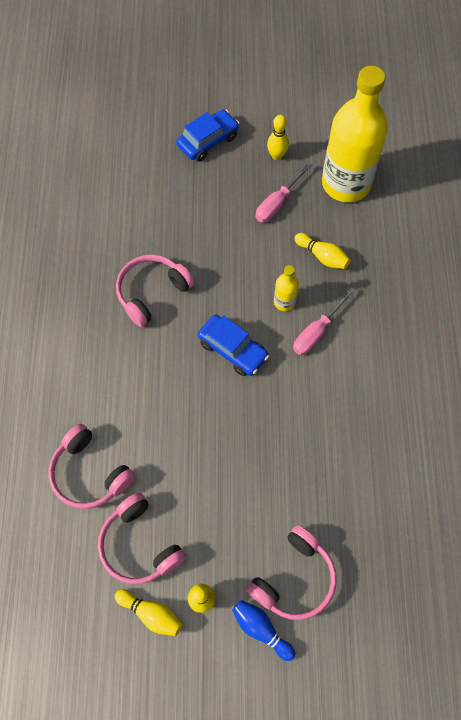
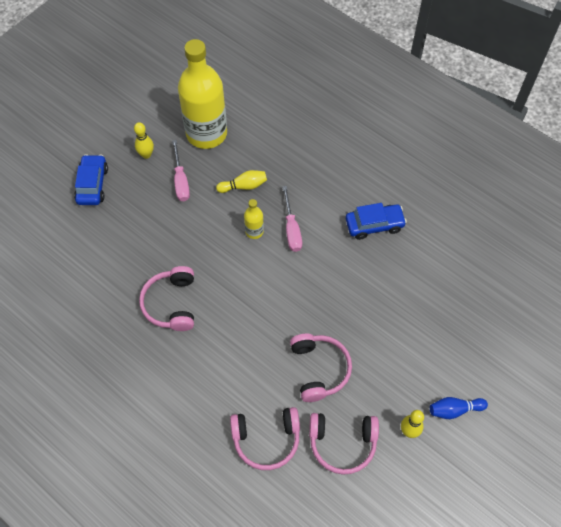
camera: 50 degrees left, 5 degrees down
yellow bowling pin [115,589,182,636] -> none
blue car [198,315,269,376] -> blue car moved to [346,203,407,240]
pink headphones [246,525,337,620] -> pink headphones moved to [290,333,352,402]

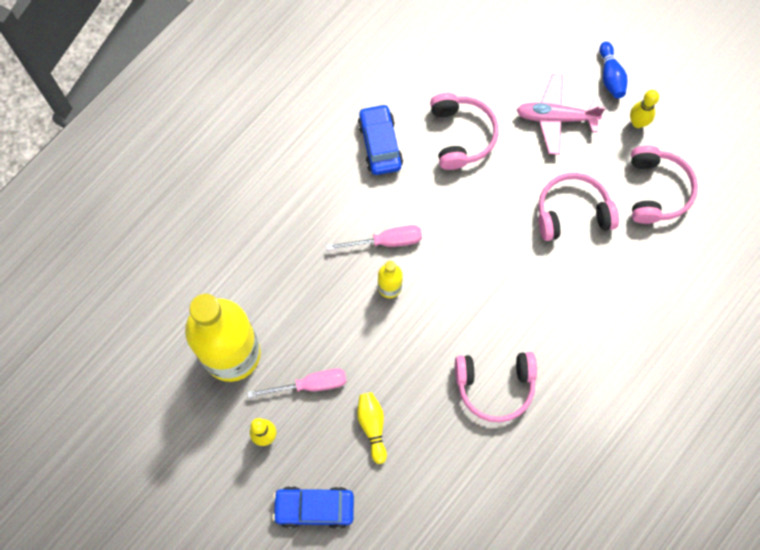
camera: 90 degrees left, 10 degrees up
yellow bowling pin [216,170,267,193] -> yellow bowling pin moved to [357,392,387,464]
pink headphones [230,407,300,470] -> pink headphones moved to [430,93,499,170]
none -> pink plane [516,74,606,155]

